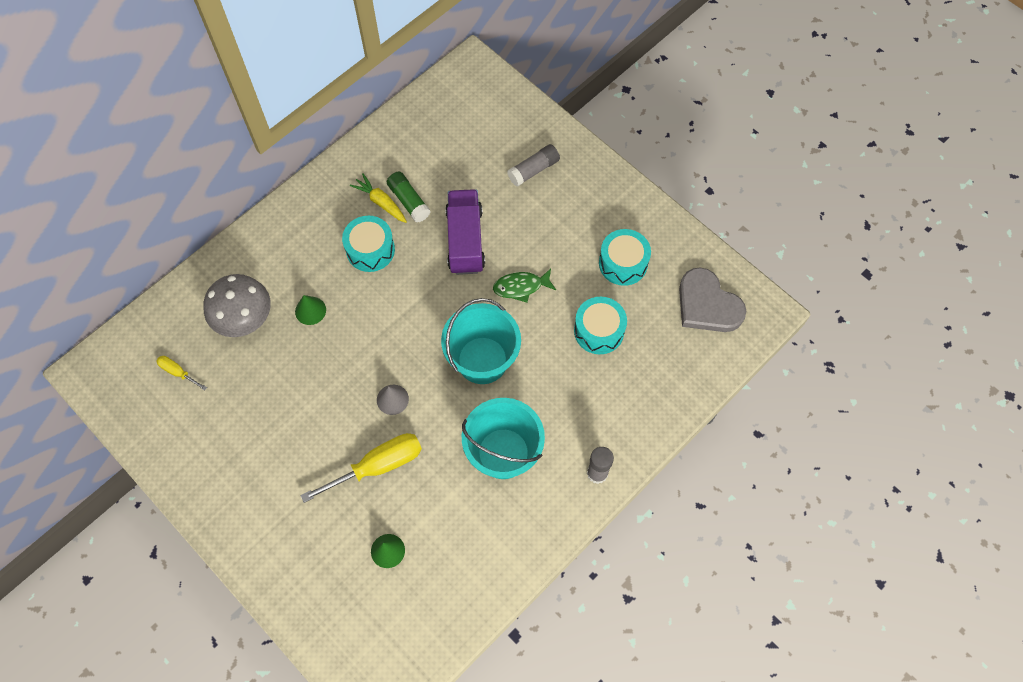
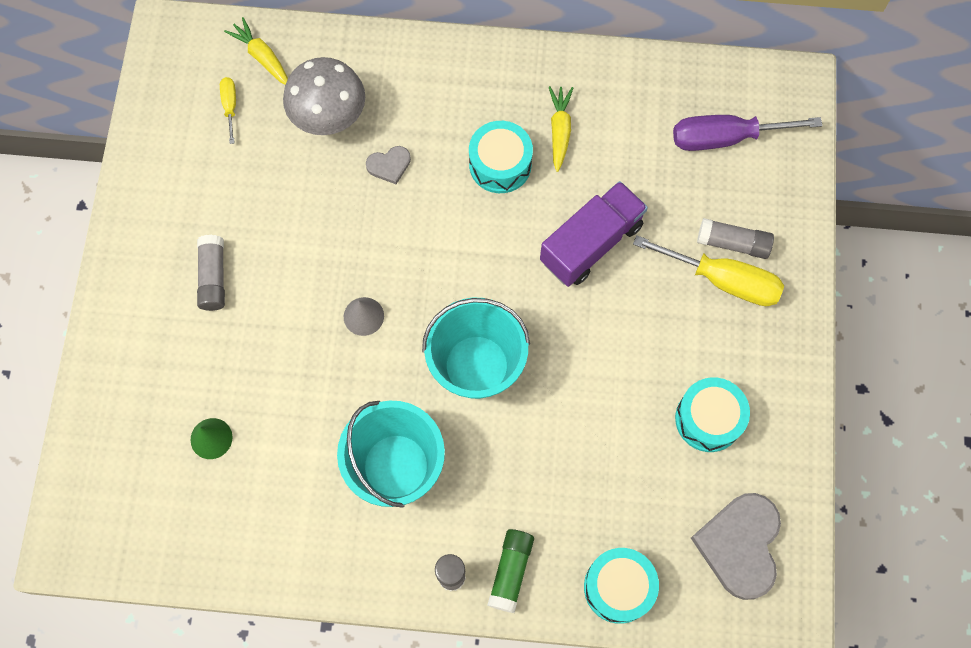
camera: 50 degrees right, 5 degrees up
green cone [295,295,326,325] -> grey heart [366,146,411,184]
yellow screwdriver [300,433,422,503] -> yellow screwdriver moved to [633,235,784,306]
green glue stick [387,172,431,222] -> green glue stick moved to [488,529,534,613]
green fish [493,269,556,303] -> none
turquoise drum [574,297,627,354] -> turquoise drum moved to [584,548,659,624]
none -> grey glue stick [197,235,225,311]
none -> yellow carrot [224,17,288,85]
none -> purple screwdriver [673,115,823,151]

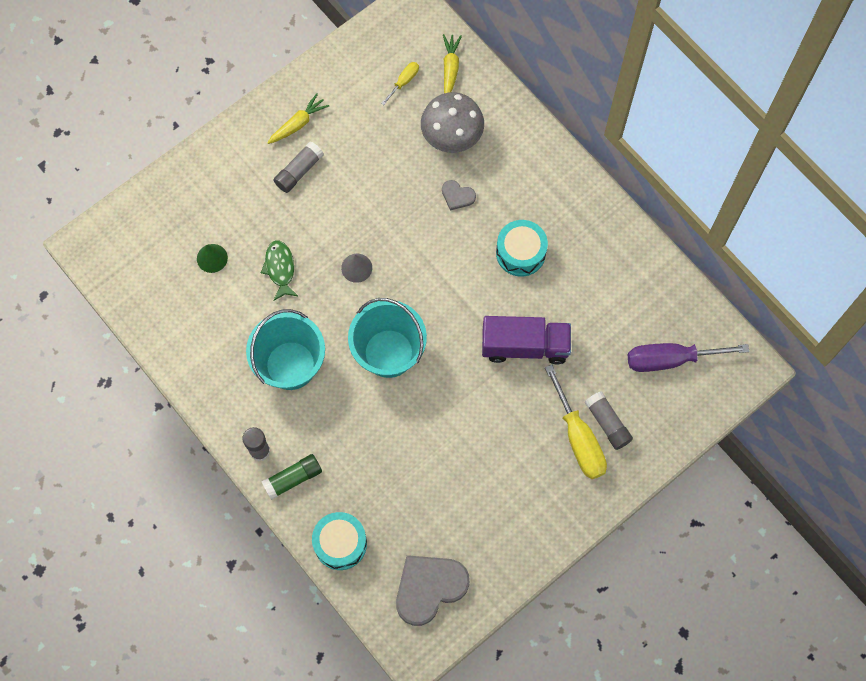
camera: 45 degrees right, 0 degrees up
yellow carrot [549,86,573,172] -> yellow carrot moved to [267,93,329,144]
purple screwdriver [673,115,823,151] -> purple screwdriver turned 45 degrees counterclockwise [628,343,750,372]
turquoise drum [675,377,750,452] -> none
none -> green fish [261,240,298,301]

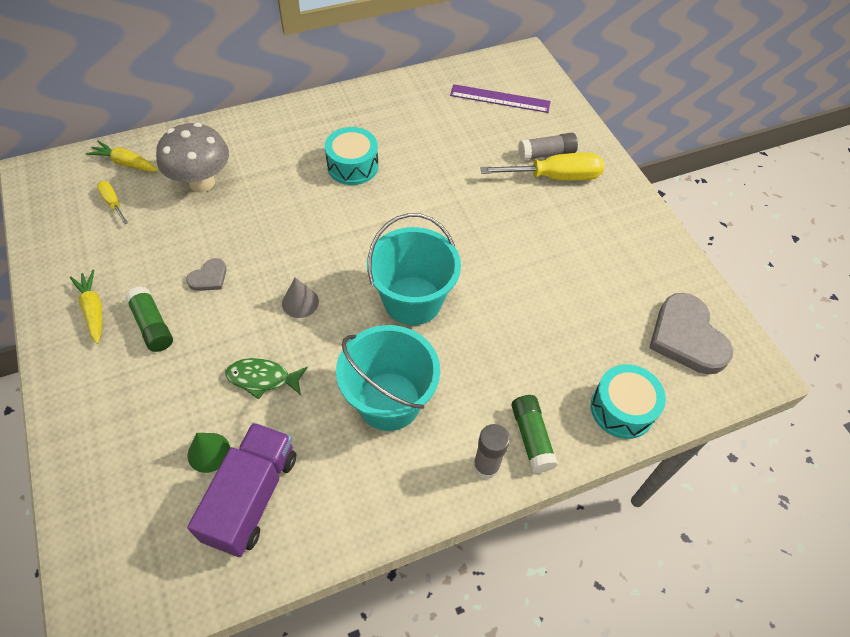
camera: 75 degrees left, 15 degrees down
grey glue stick [273,141,324,193] -> green glue stick [125,286,173,352]
grey heart [442,180,476,211] -> grey heart moved to [186,258,227,291]
purple truck [482,316,571,364] -> purple truck moved to [187,422,296,557]
purple screwdriver [628,343,750,372] -> purple ruler [450,84,551,113]

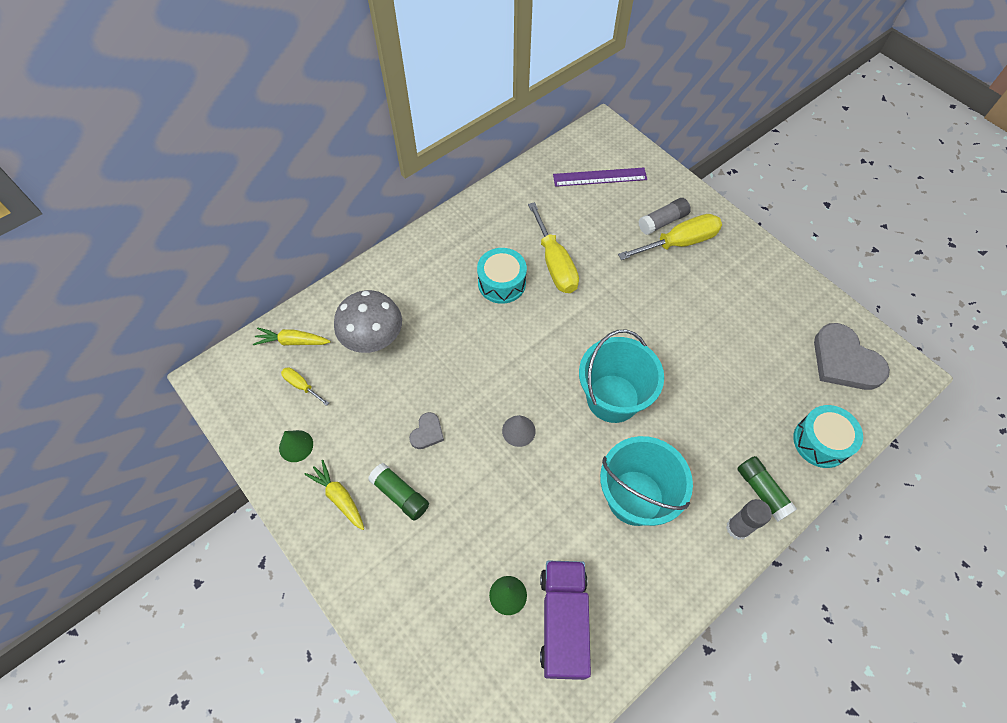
camera: 15 degrees left, 5 degrees up
green fish [226,358,308,400] -> none
none -> green cone [279,430,313,462]
none -> yellow screwdriver [528,202,579,293]

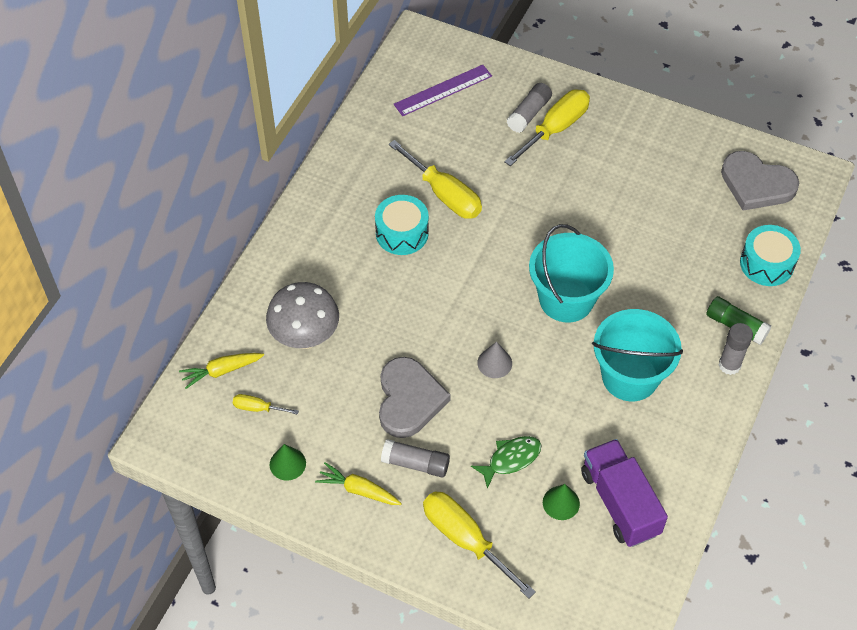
camera: 25 degrees left, 5 degrees down
green glue stick [368,463,429,521] -> grey glue stick [381,439,450,477]
grey heart [409,412,444,449] -> grey heart [379,357,451,438], size x2.07
none -> yellow screwdriver [423,491,536,599]
none -> green fish [471,436,541,489]

